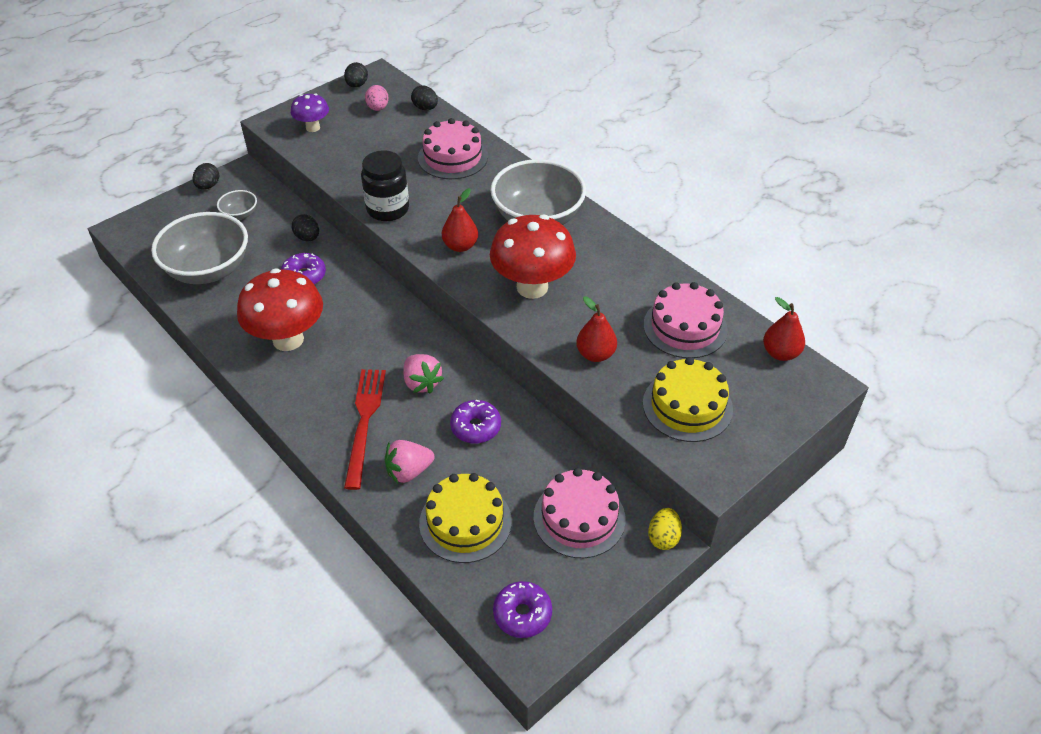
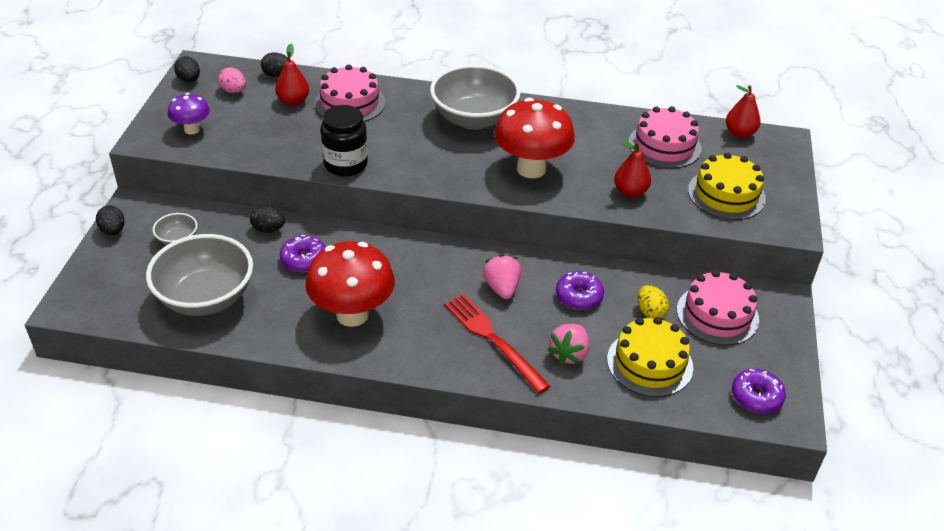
camera: 40 degrees left, 5 degrees down
pink strawberry [403,354,444,394] -> pink strawberry turned 120 degrees counterclockwise [483,254,521,299]
red pear [442,188,478,252] -> red pear moved to [275,44,309,106]
yellow egg [648,508,682,550] -> yellow egg moved to [637,285,669,318]

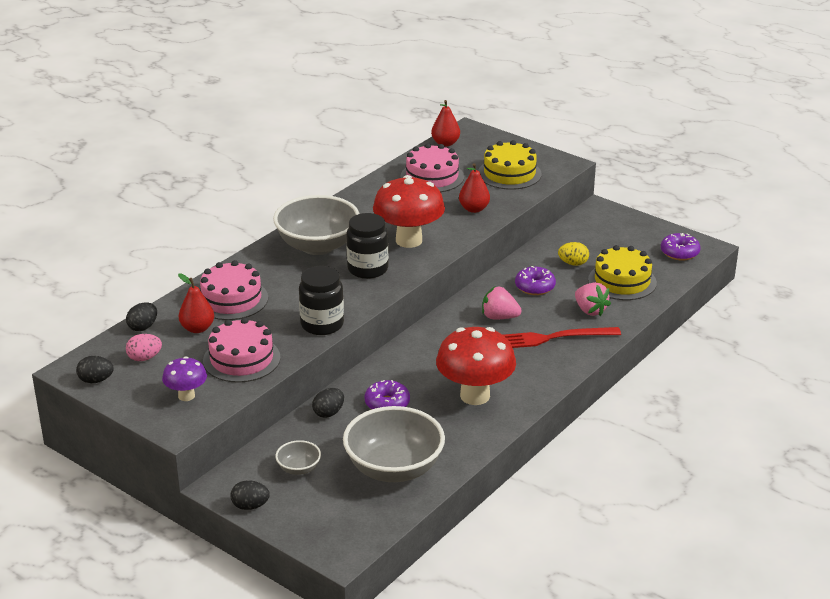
camera: 60 degrees left, 10 degrees down
pink cake [677,270,759,345] -> pink cake moved to [203,317,281,383]
none -> black jar [346,213,389,279]

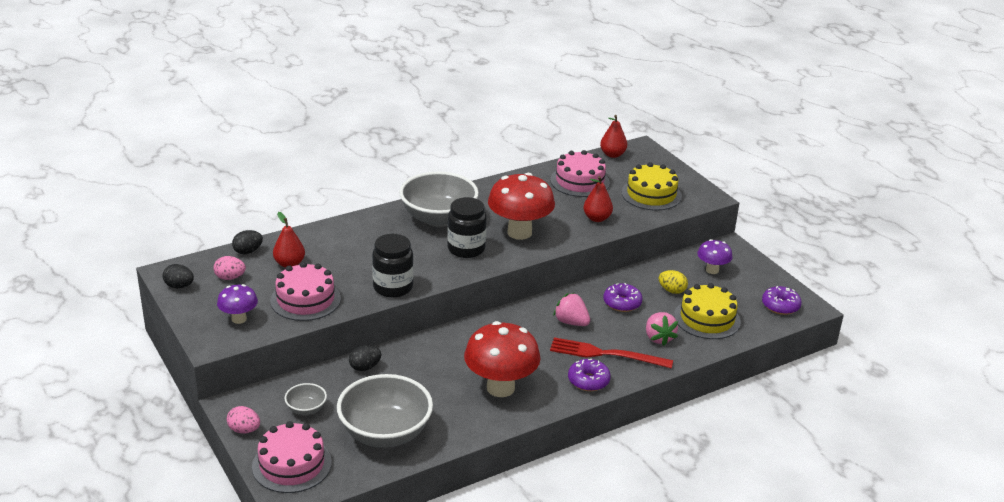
camera: 20 degrees right, 0 degrees up
pink cake [200,260,268,320] -> pink cake moved to [252,421,332,493]
black egg [230,480,270,510] -> pink egg [227,406,260,434]
purple donut [364,380,410,409] -> purple donut moved to [568,359,611,391]
none -> purple mushroom [697,239,732,274]

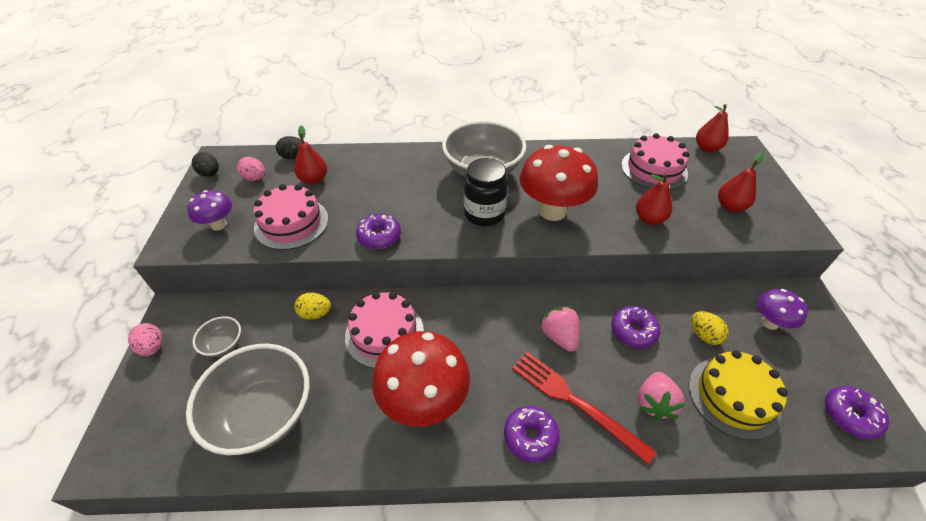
camera: 30 degrees right, 15 degrees up
pink cake [252,421,332,493] -> pink cake moved to [345,292,424,368]
black egg [349,345,381,371] -> yellow egg [294,293,331,319]
black jar [372,234,413,298] -> purple donut [356,213,401,249]
yellow cake [621,162,682,211] -> red pear [718,153,764,212]

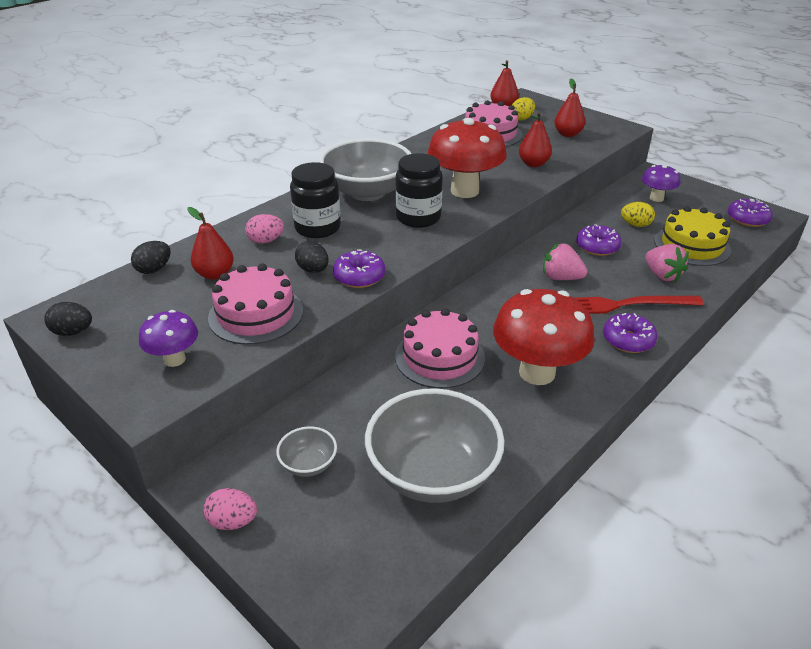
camera: 45 degrees left, 10 degrees down
pink egg [237,157,265,181] -> pink egg moved to [245,214,284,244]
yellow egg [294,293,331,319] -> yellow egg moved to [512,97,535,121]
none -> black jar [290,162,341,238]
none -> black egg [295,241,329,273]

